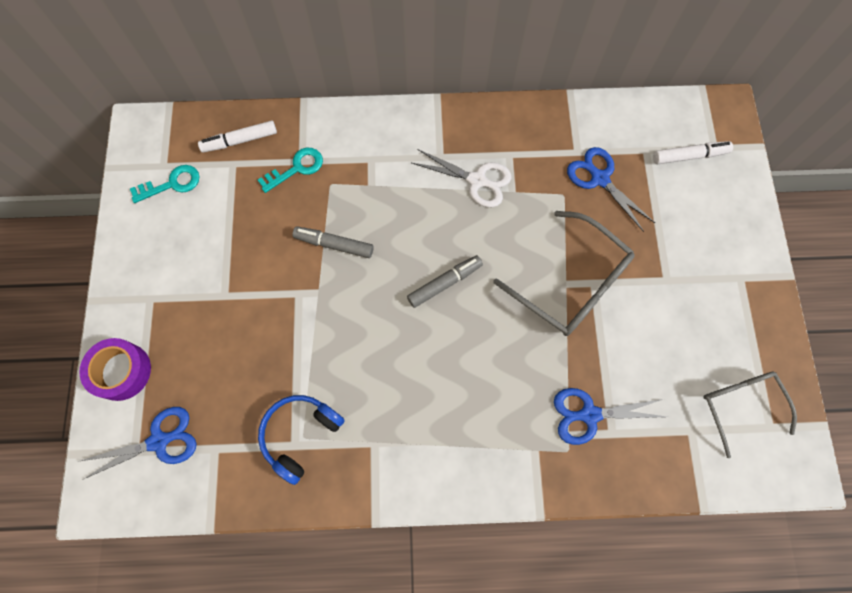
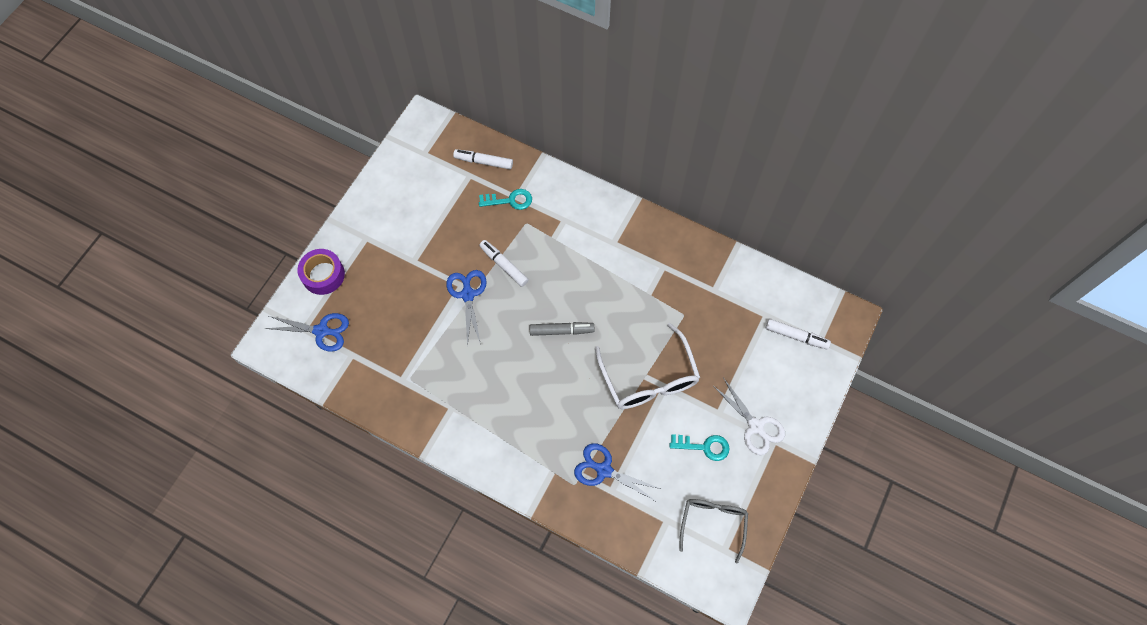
camera: 30 degrees right, 5 degrees down
turquoise key [130,165,199,203] -> turquoise key moved to [670,434,730,461]
blue headphones [258,395,345,485] -> none
grey marker [293,226,374,258] -> white marker [479,240,529,287]
white scissors [412,149,512,207] -> white scissors moved to [713,379,785,455]
grey glasses [494,211,635,336] -> white glasses [595,323,700,409]
blue scissors [567,147,655,232] -> blue scissors moved to [446,270,487,347]

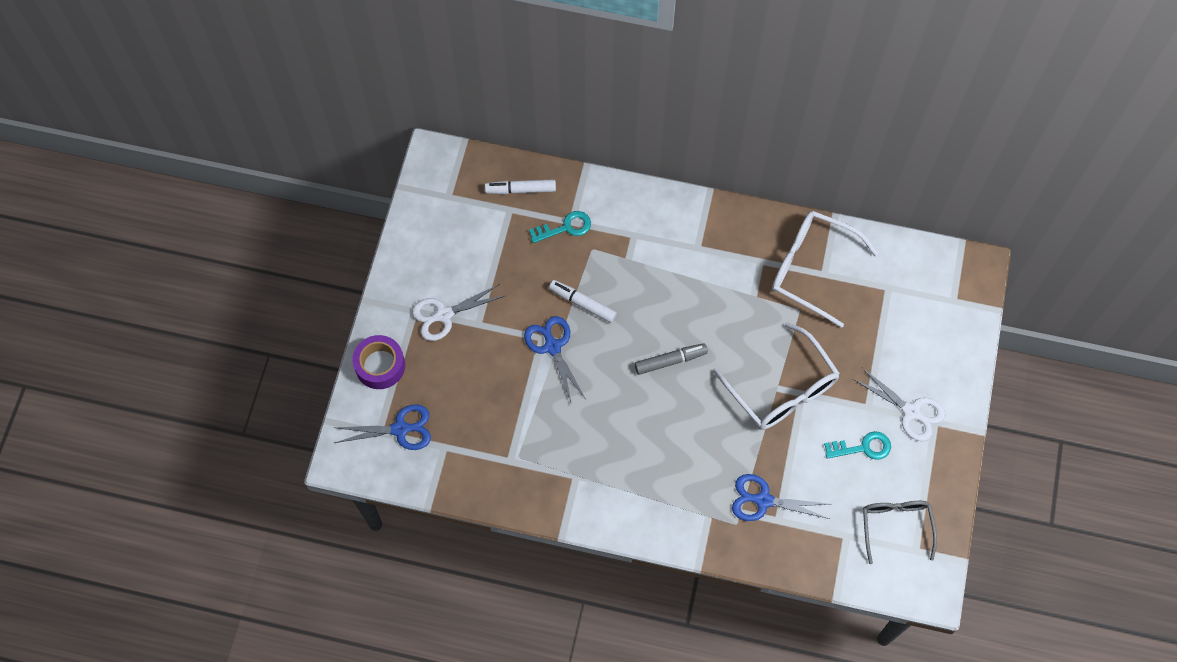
camera: 15 degrees left, 0 degrees up
white marker [765,319,831,349] -> none
none -> white scissors [412,284,504,341]
none -> white glasses [772,211,878,328]

